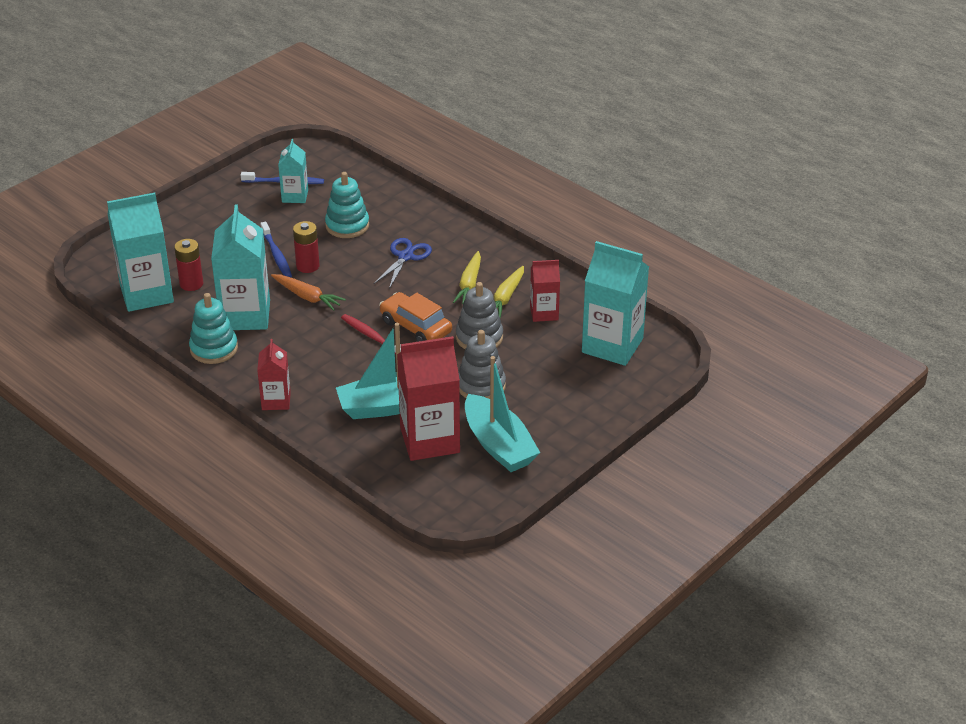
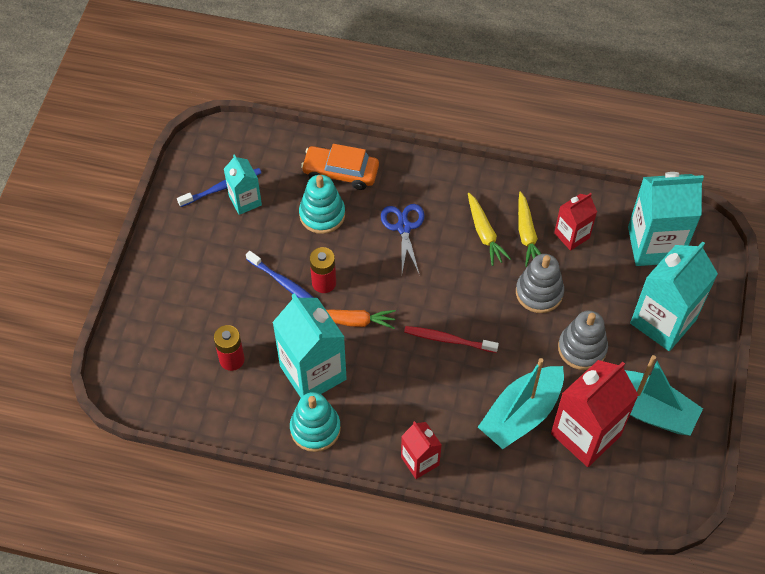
camera: 30 degrees left, 20 degrees up
turquoise carton [107,193,174,312] -> turquoise carton moved to [630,241,718,351]
orange car [379,292,452,342] -> orange car moved to [301,144,379,190]

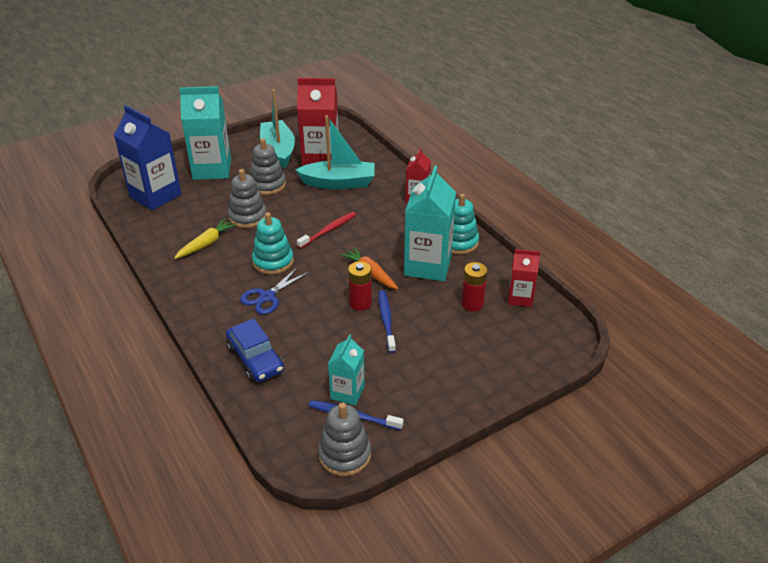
camera: 135 degrees left, 20 degrees down
turquoise stacking toy [299,175,345,234] -> turquoise stacking toy moved to [252,212,294,275]
orange car [301,144,379,190] -> blue car [226,319,284,382]
red toothbrush [404,326,499,353] -> red toothbrush turned 105 degrees counterclockwise [297,212,356,249]
yellow carrot [468,193,511,266] -> none
red carton [554,193,597,251] -> red carton moved to [508,249,540,307]
turquoise carton [628,172,704,266] -> blue carton [114,105,182,210]
none -> grey stacking toy [318,402,371,476]

